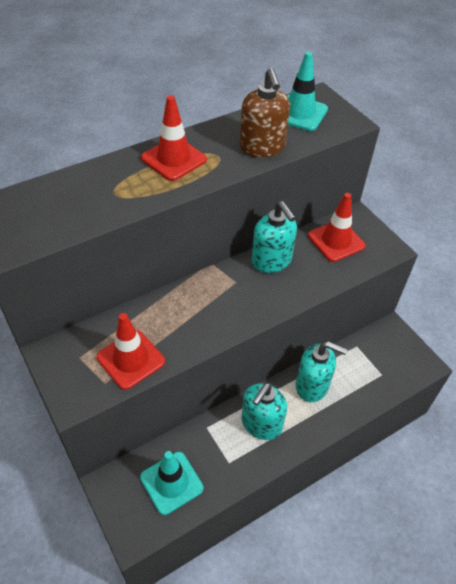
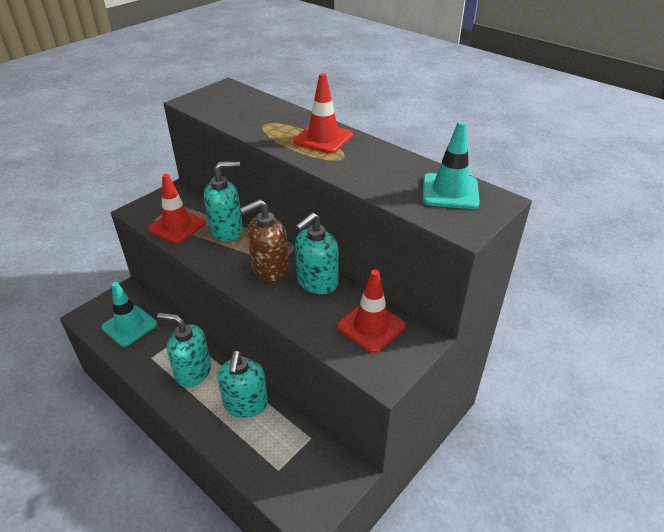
camera: 75 degrees right, 10 degrees down
brown soap dispenser [240,68,290,157] -> brown soap dispenser moved to [239,199,289,281]
none -> turquoise soap dispenser [204,161,243,242]

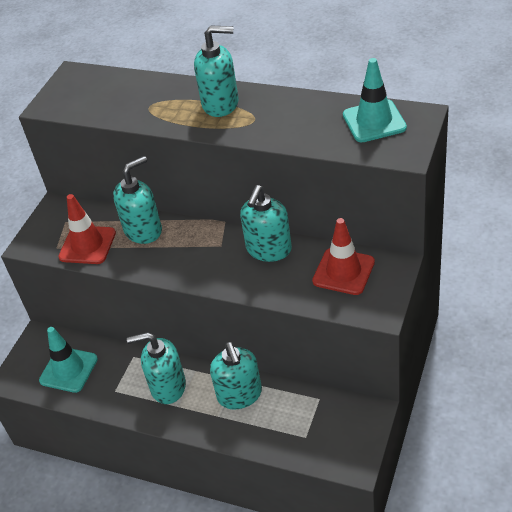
camera: 15 degrees left, 5 degrees up
brown soap dispenser [239,199,289,281] -> none
red traffic cone [293,74,353,154] -> turquoise soap dispenser [194,25,239,117]

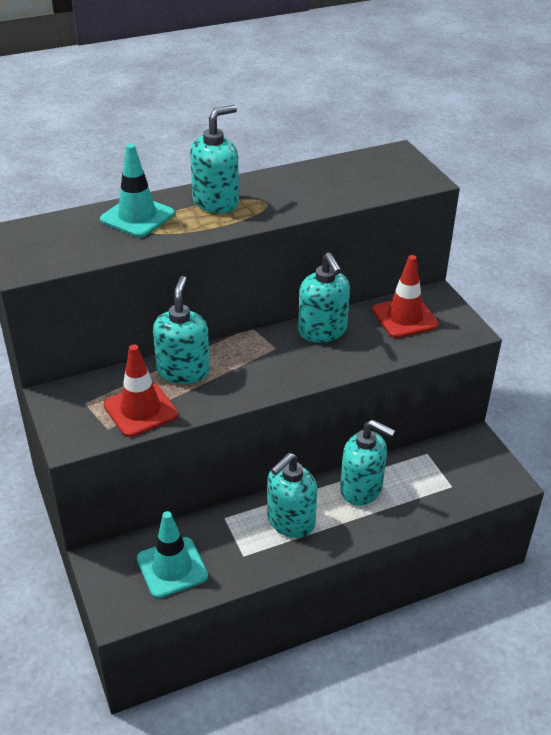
camera: 50 degrees left, 5 degrees down
turquoise traffic cone [343,58,407,142] -> turquoise traffic cone moved to [100,144,175,237]

